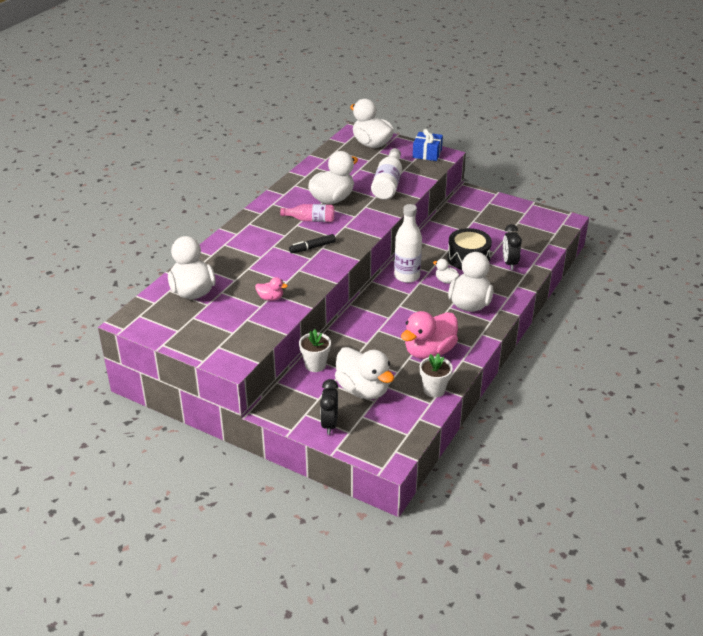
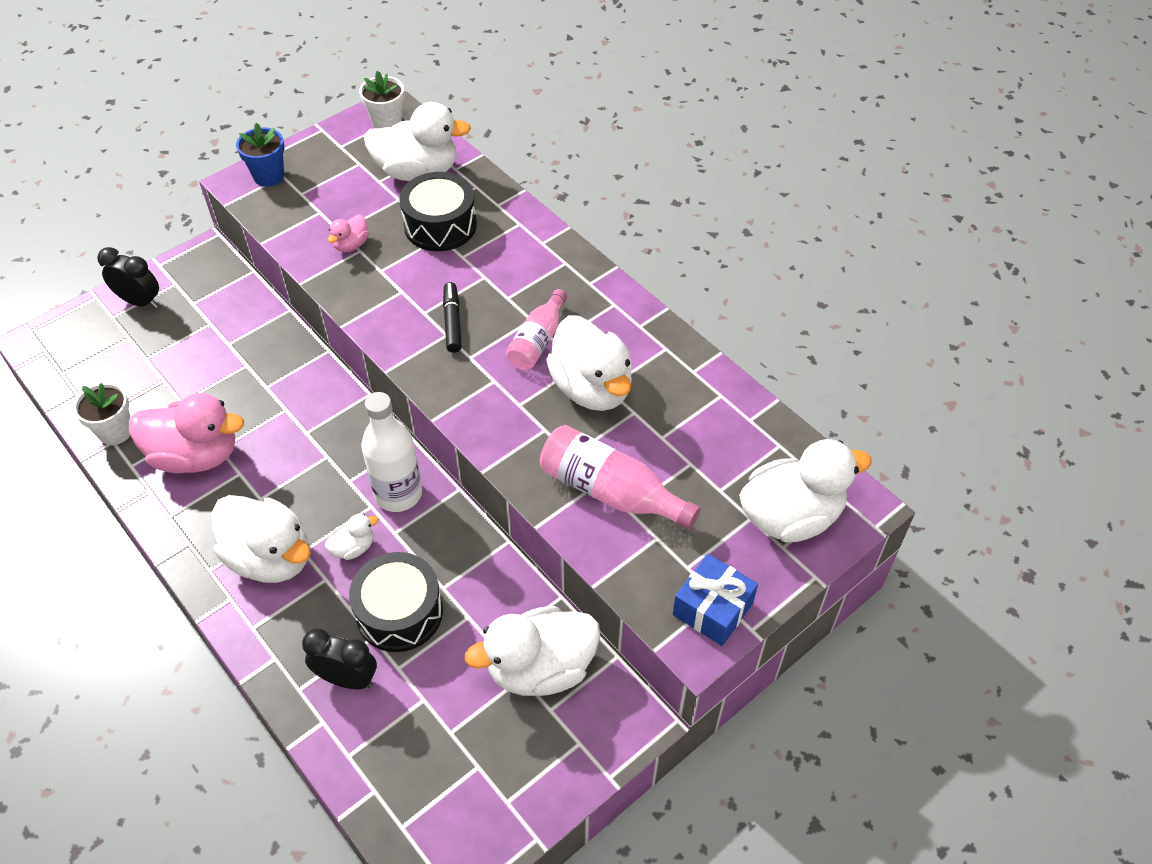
camera: 110 degrees right, 15 degrees up
white flower pot [299,329,331,372] -> white flower pot moved to [359,71,405,129]
white duck [335,347,394,399] -> white duck moved to [465,606,600,696]
white bottle [371,148,402,200] -> pink bottle [540,425,700,530]
pink duck [401,311,458,359] -> pink duck turned 120 degrees clockwise [129,393,244,473]
none -> blue flower pot [236,123,284,187]
none -> black drum [399,172,477,251]

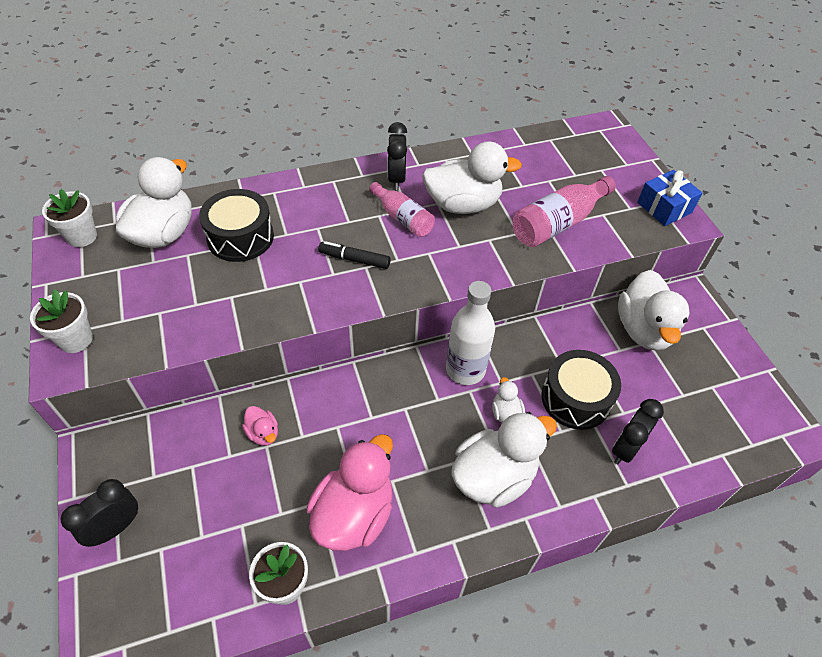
camera: 70 degrees left, 0 degrees up
blue flower pot [236,123,284,187] -> white flower pot [30,290,93,353]
pink duck [327,215,369,252] -> pink duck moved to [242,406,278,446]
white duck [739,439,872,543] -> none
none -> black clock [387,122,407,190]

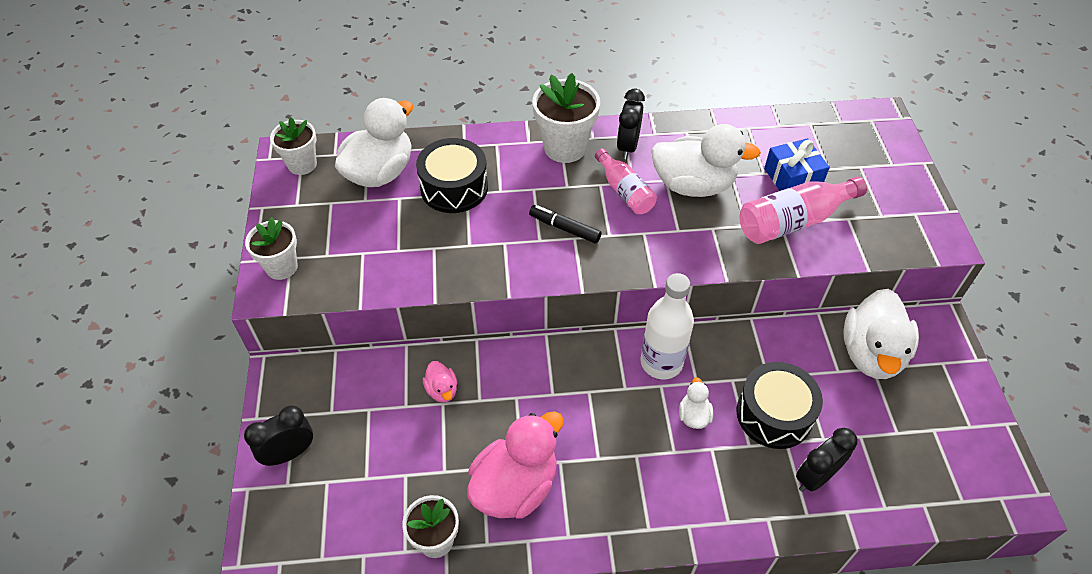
camera: 15 degrees right, 0 degrees up
white duck [451,412,557,508] -> none
blue gift [637,170,703,226] -> blue gift moved to [764,138,830,191]
none -> white flower pot [532,73,600,163]

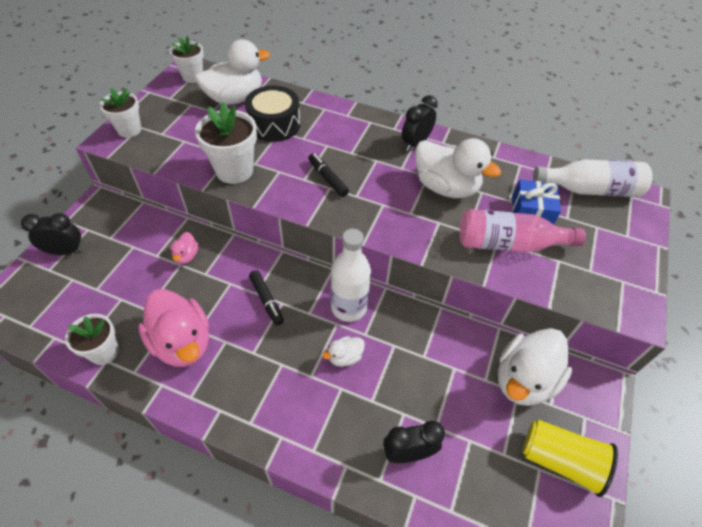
camera: 25 degrees right, 0 degrees up
pink duck [467,411,564,519] -> pink duck turned 75 degrees clockwise [138,289,209,367]
white flower pot [532,73,600,163] -> white flower pot moved to [195,102,257,184]
pink bottle [595,148,657,214] -> none
white duck [679,377,713,429] -> white duck turned 150 degrees counterclockwise [323,336,365,367]
black drum [736,362,823,449] -> none
none -> black marker [249,270,284,326]
none -> yellow cup [523,419,618,497]
none -> white bottle [533,159,653,197]

